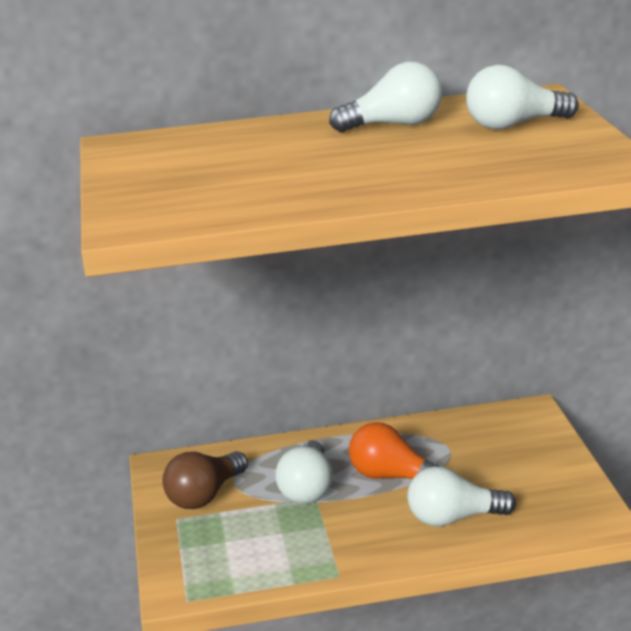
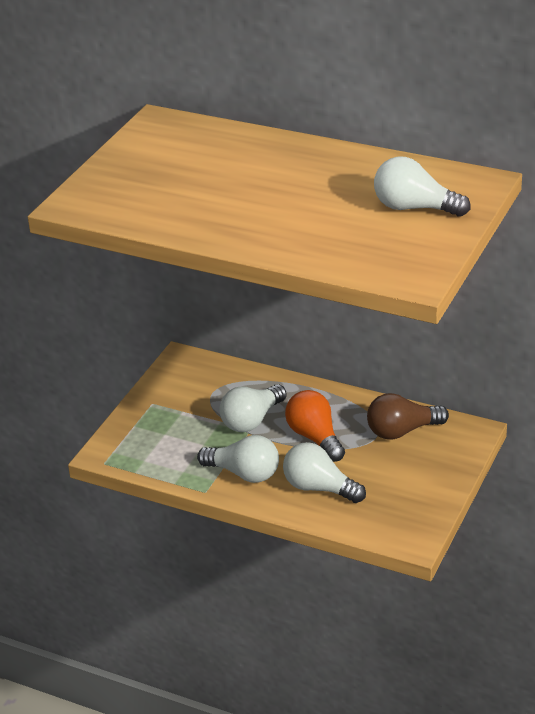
camera: 35 degrees right, 10 degrees up
brown light bulb [162,451,248,509] -> brown light bulb moved to [367,393,449,440]
white light bulb [329,62,442,132] -> white light bulb moved to [197,435,279,483]

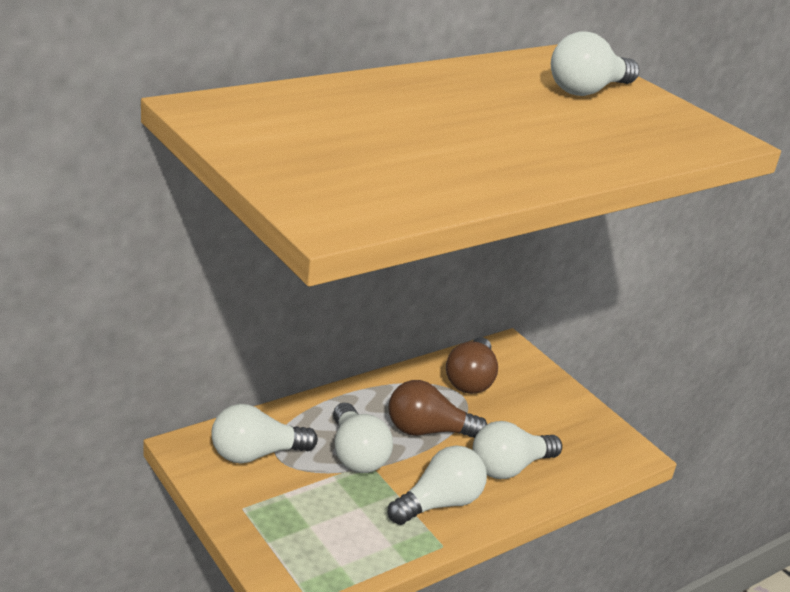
camera: 65 degrees left, 5 degrees down
orange light bulb [285,390,345,462] -> brown light bulb [389,380,487,438]
none -> white light bulb [211,404,318,463]

